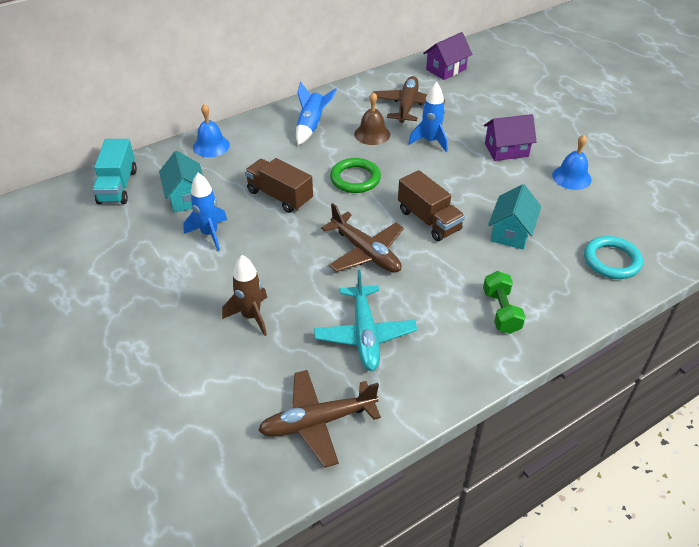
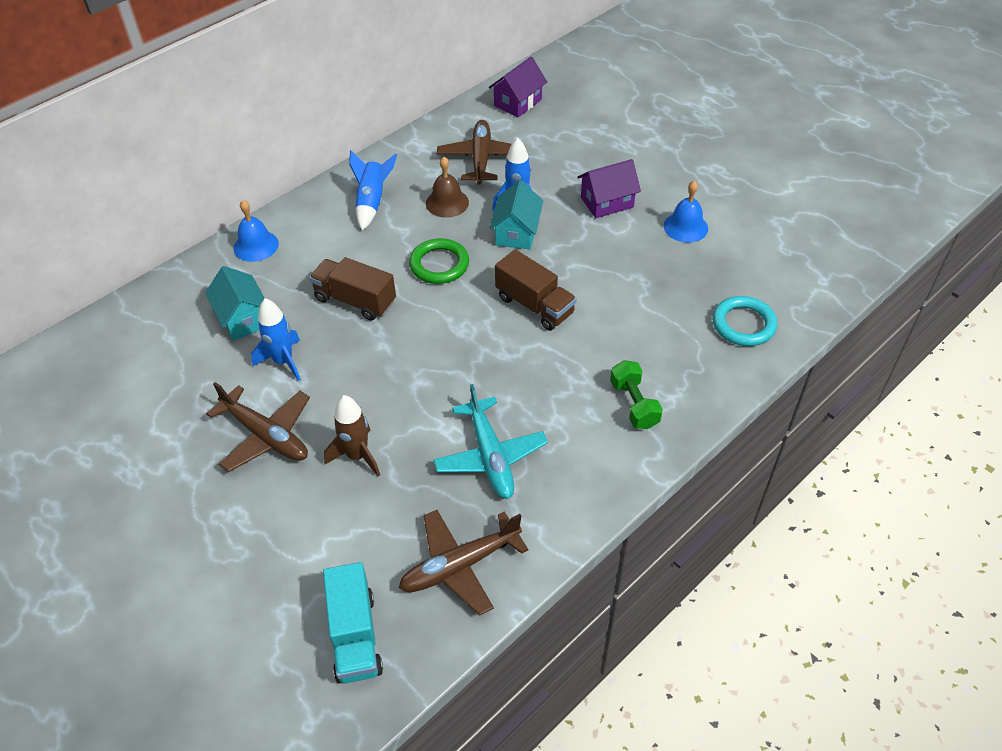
camera: 10 degrees left, 5 degrees up
turquoise truck [92,139,137,204] -> turquoise truck moved to [323,562,383,684]
brown plane [321,203,404,273] -> brown plane moved to [206,382,310,472]
turquoise house [488,184,541,250] -> turquoise house moved to [489,180,543,249]

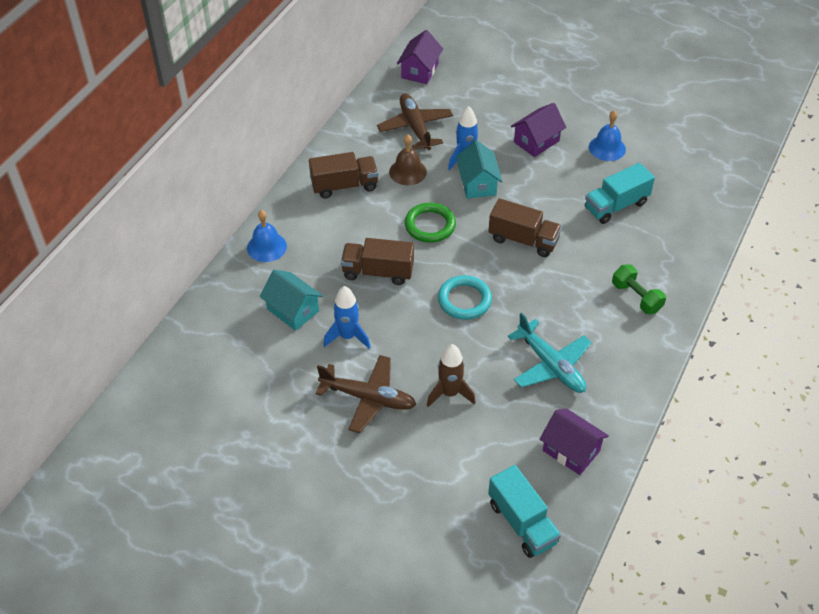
camera: 20 degrees left, 0 degrees up
blue rocket [349,150,397,231] -> brown truck [309,152,379,198]
brown plane [399,510,528,616] -> purple house [540,408,609,475]
turquoise ring [713,296,777,346] -> turquoise ring moved to [438,275,492,320]
none -> turquoise truck [585,163,655,224]

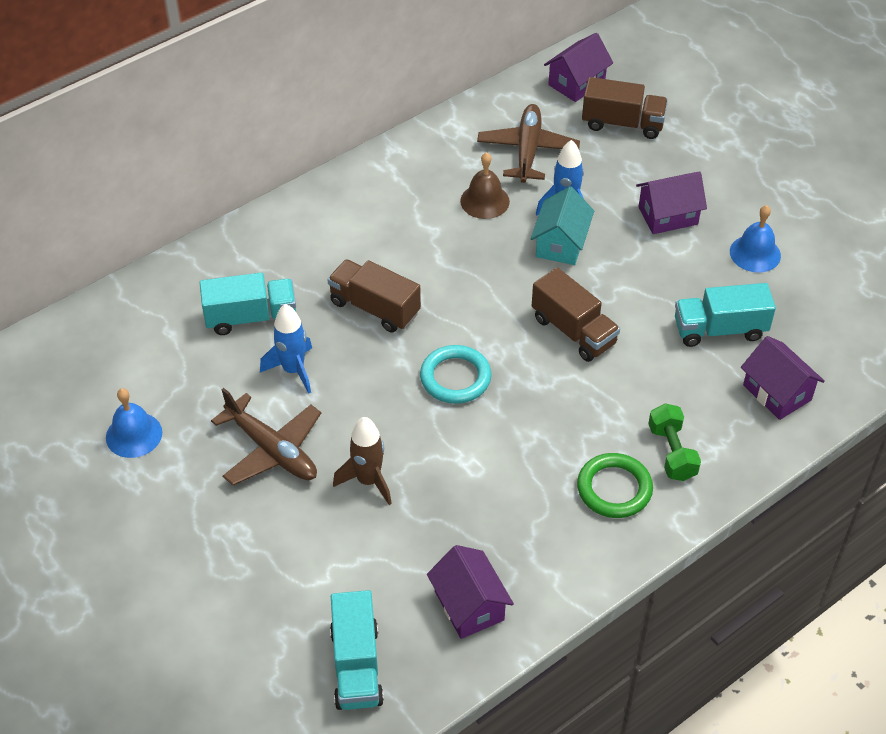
camera: 25 degrees right, 0 degrees up
blue bell [247,210,287,262] -> blue bell moved to [106,388,162,458]
turquoise house [260,270,323,331] -> turquoise truck [200,273,296,335]
brown truck [309,152,379,198] -> brown truck moved to [582,77,668,139]
green ring [405,203,456,243] -> green ring moved to [577,453,653,518]
turquoise plane [507,313,592,393] -> none
none -> purple house [741,336,825,420]

